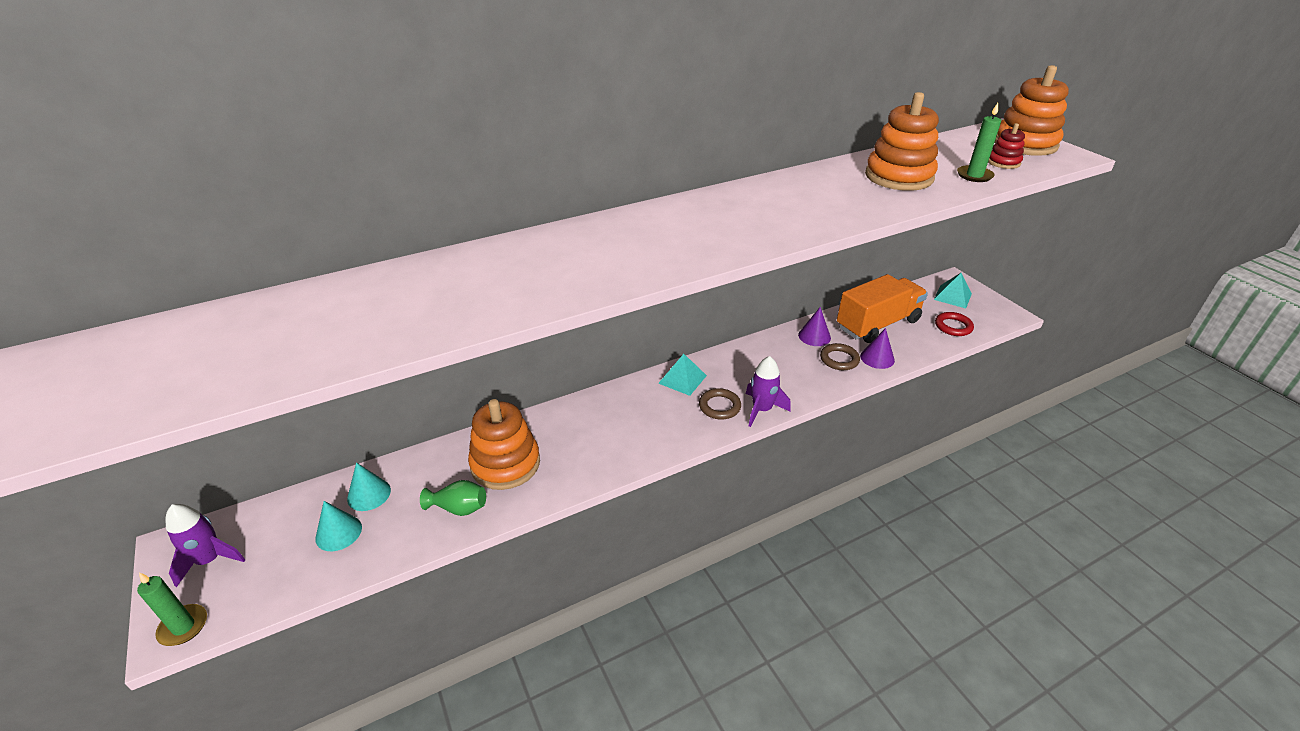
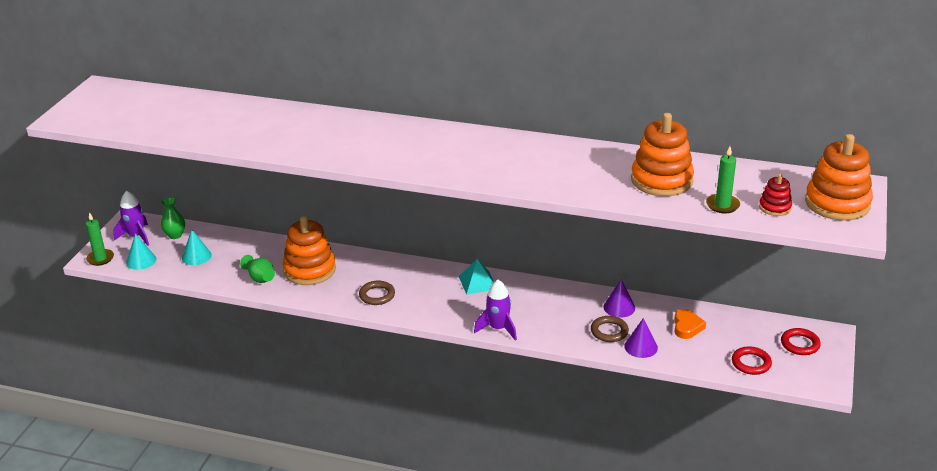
camera: 45 degrees right, 5 degrees down
turquoise cone [347,462,391,511] -> turquoise cone moved to [126,233,156,270]
brown ring [699,388,741,419] -> brown ring moved to [359,281,395,305]
orange truck [837,274,928,343] -> orange heart [674,309,706,339]
turquoise pyramid [934,273,972,308] -> red ring [781,328,821,355]
none -> green vase [161,197,185,239]

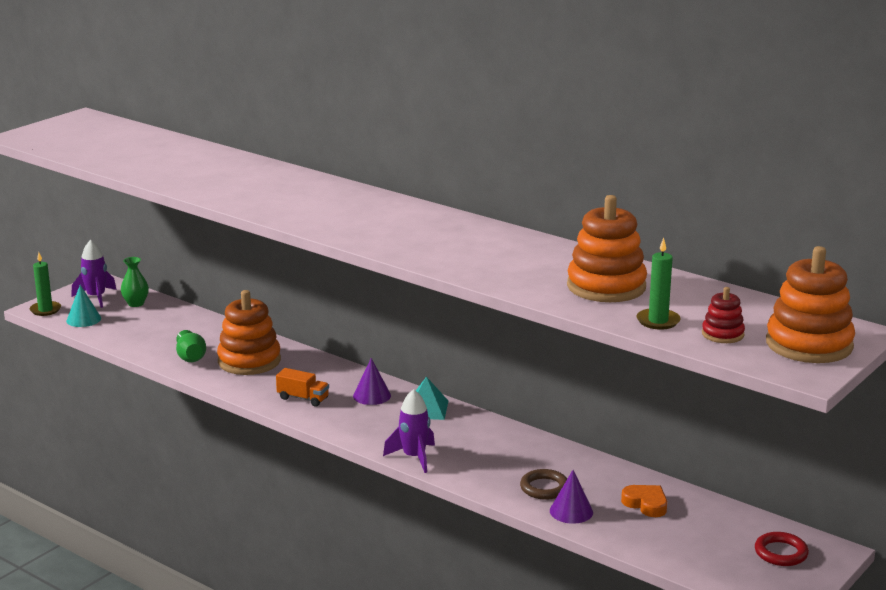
camera: 20 degrees right, 10 degrees down
turquoise cone [182,230,212,265] -> none
brown ring [359,281,395,305] -> orange truck [276,368,329,407]
purple cone [603,279,635,318] -> purple cone moved to [353,358,391,405]
orange heart [674,309,706,339] -> orange heart turned 75 degrees counterclockwise [621,485,667,517]
red ring [732,346,772,375] -> none

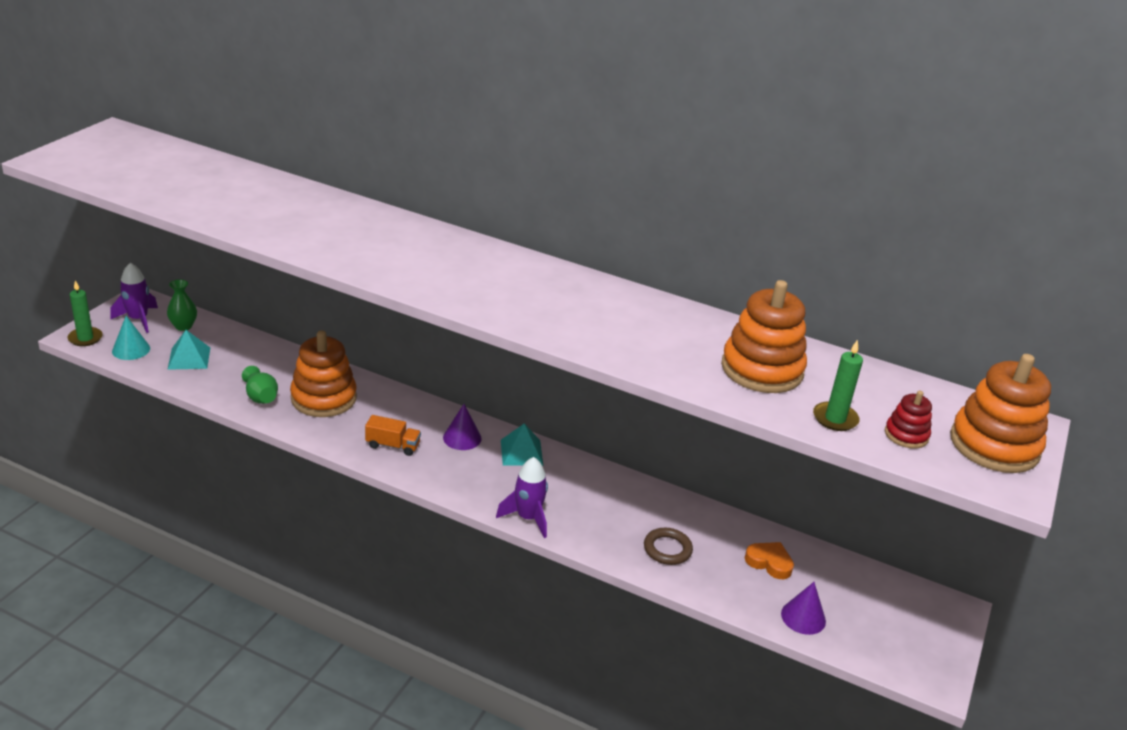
camera: 15 degrees left, 10 degrees up
purple cone [550,470,593,524] -> purple cone moved to [781,582,826,635]
red ring [755,532,809,566] -> none
none -> turquoise pyramid [167,330,210,370]

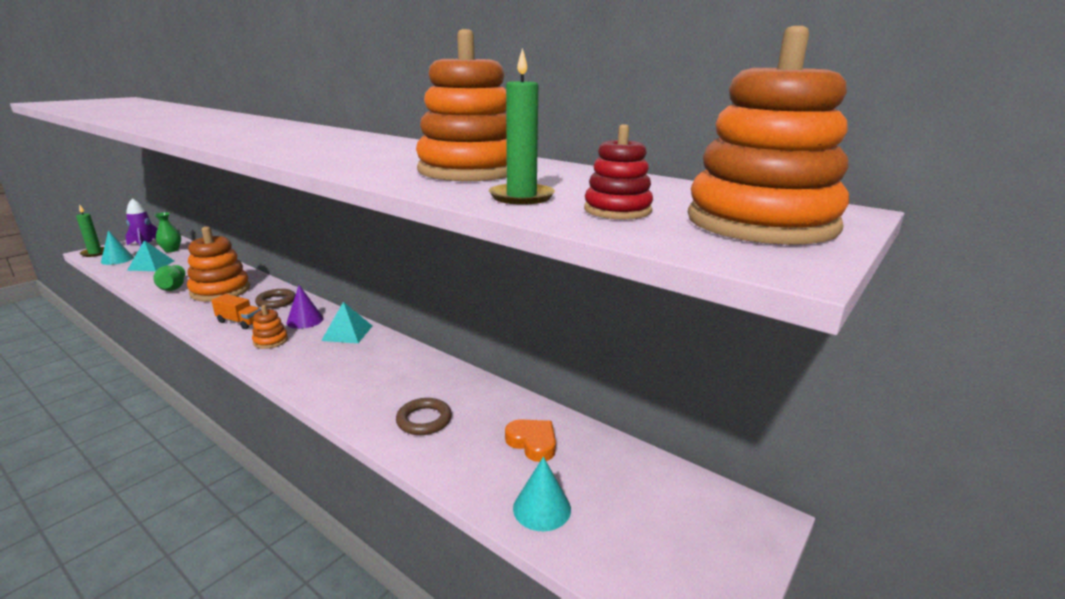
camera: 15 degrees right, 10 degrees down
purple rocket [496,457,548,538] -> none
purple cone [781,582,826,635] -> turquoise cone [513,457,571,531]
none -> orange stacking toy [252,305,288,349]
none -> brown ring [255,289,296,309]

